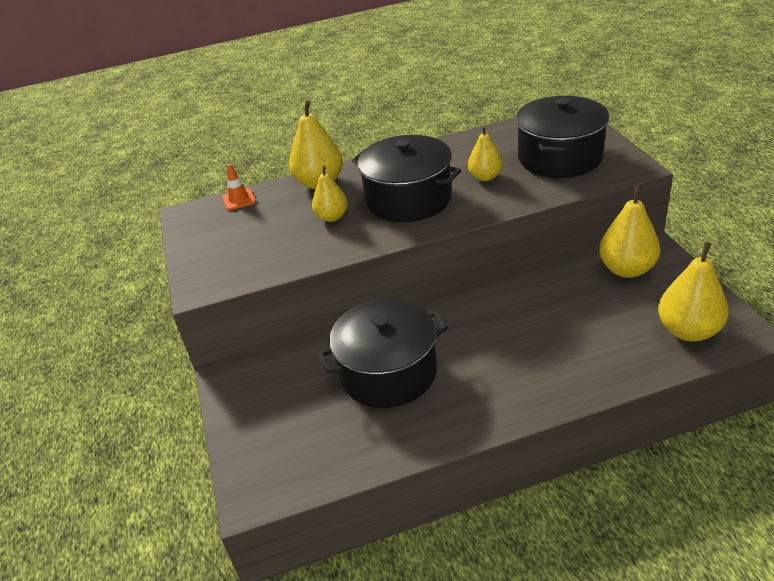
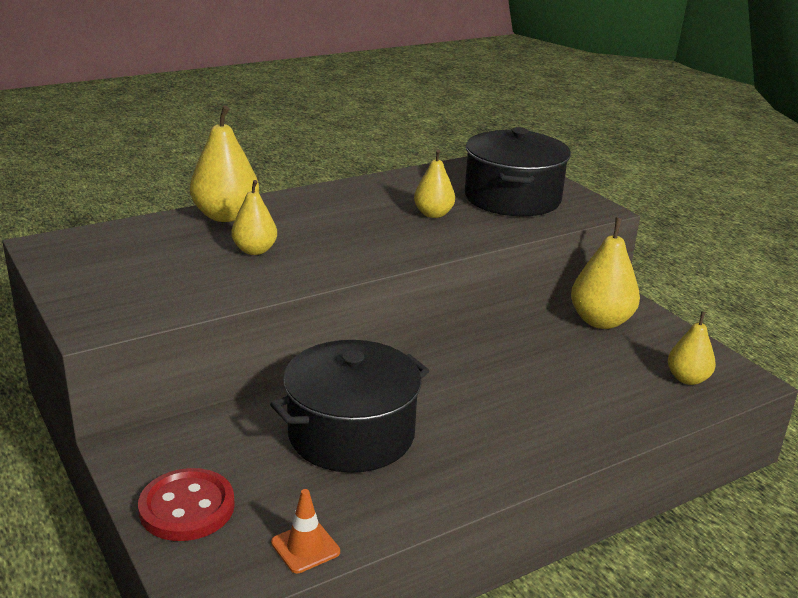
camera: 20 degrees left, 10 degrees down
orange traffic cone [222,164,256,211] -> orange traffic cone moved to [271,489,340,573]
black pot [352,135,461,222] -> none
yellow pear [658,242,729,342] -> yellow pear [668,311,716,385], size x0.62
none -> red button [138,468,235,541]

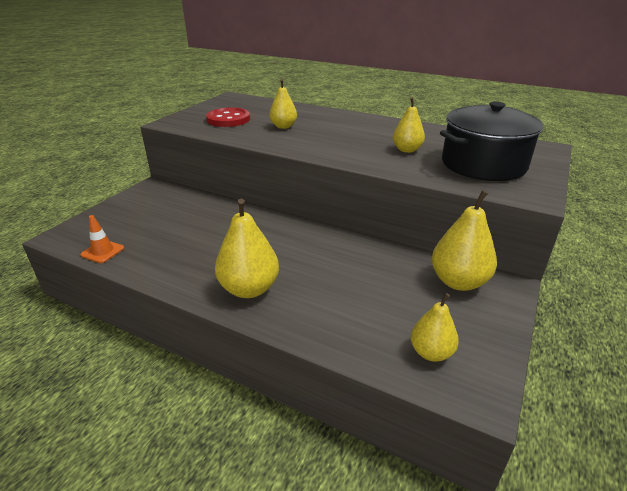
camera: 60 degrees right, 5 degrees up
red button [138,468,235,541] -> red button moved to [206,107,250,127]
yellow pear [190,106,259,222] -> yellow pear moved to [215,199,279,298]
black pot [270,340,429,473] -> none

